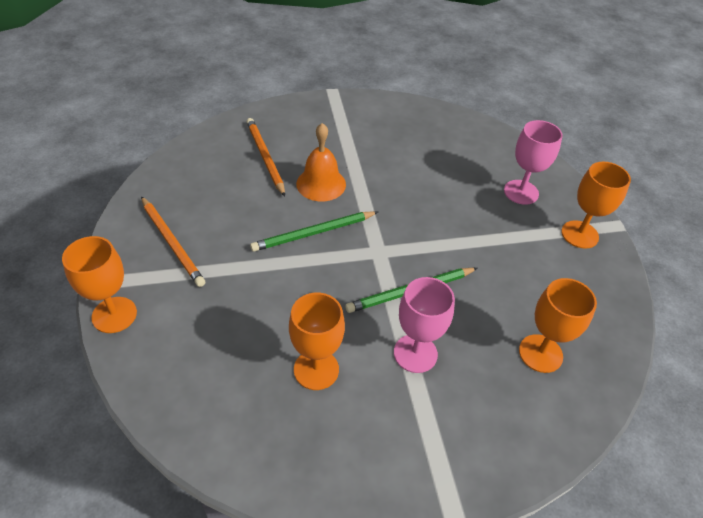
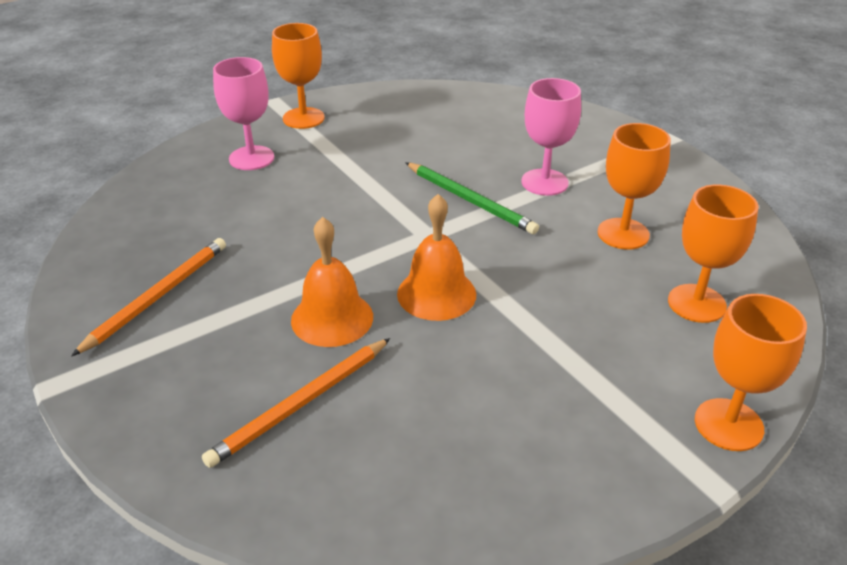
camera: 110 degrees left, 10 degrees down
orange pencil [141,196,205,287] -> orange pencil moved to [71,238,226,357]
green pencil [250,211,378,252] -> orange bell [397,194,476,321]
orange goblet [519,278,597,373] -> orange goblet moved to [668,184,759,323]

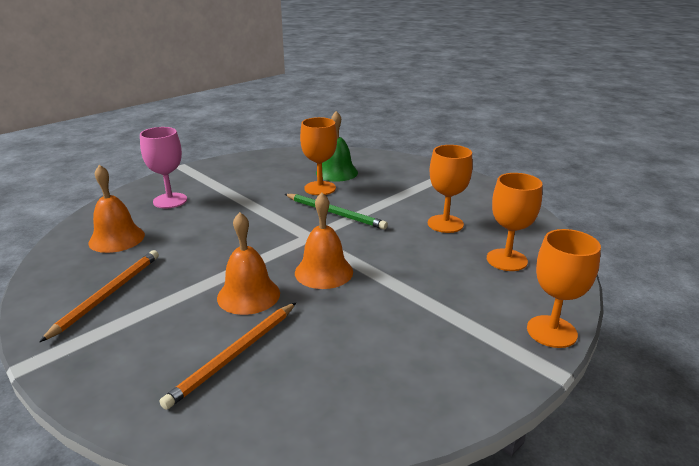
camera: 10 degrees left, 10 degrees down
orange goblet [272,23,325,129] -> orange goblet moved to [300,117,337,195]
pink goblet [521,78,581,196] -> none
none -> orange bell [88,165,145,253]
none -> green bell [316,111,358,182]

